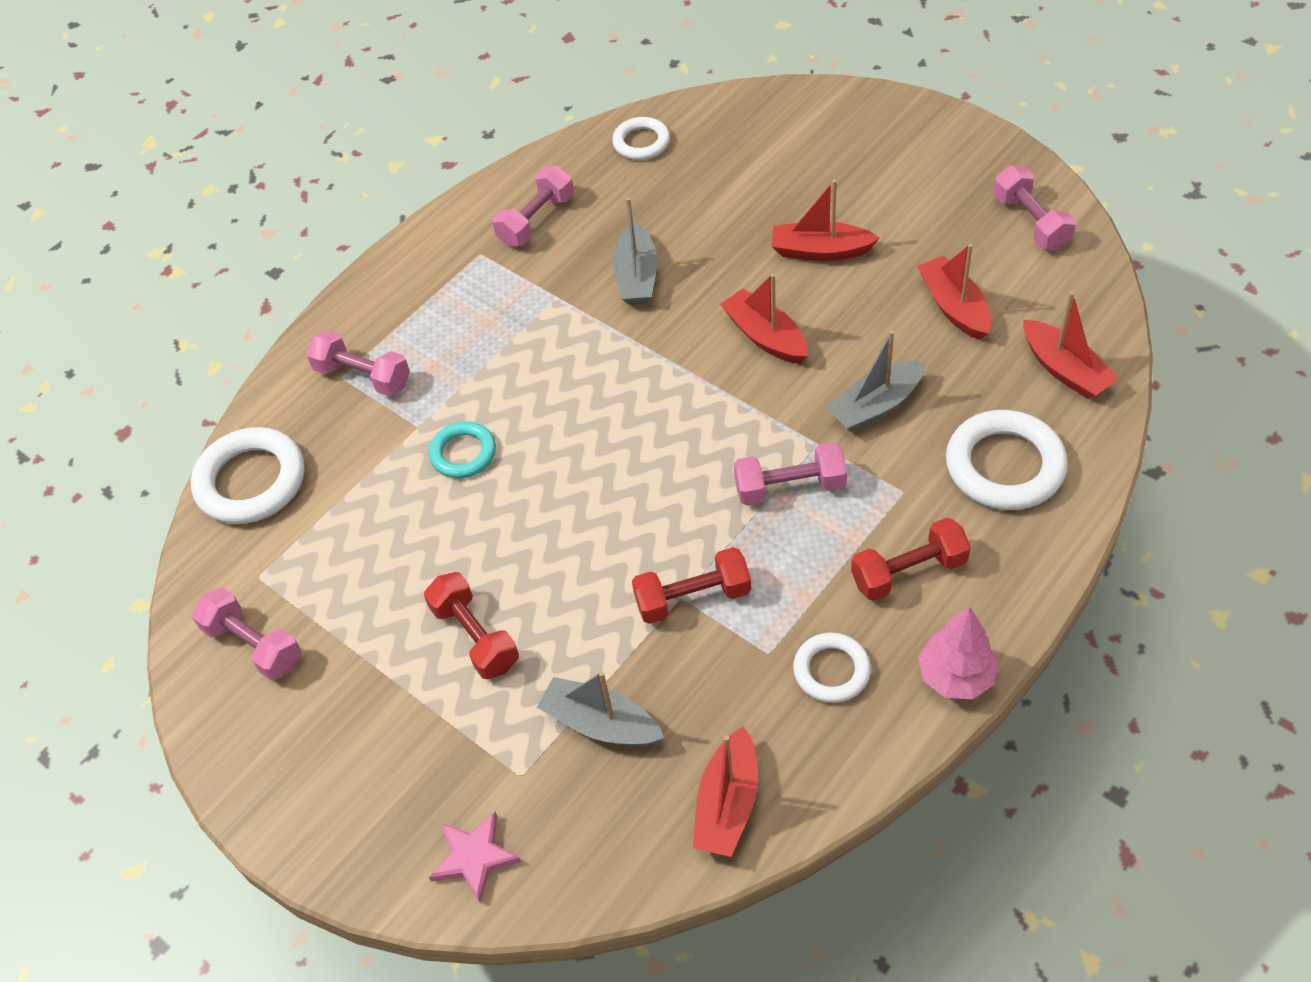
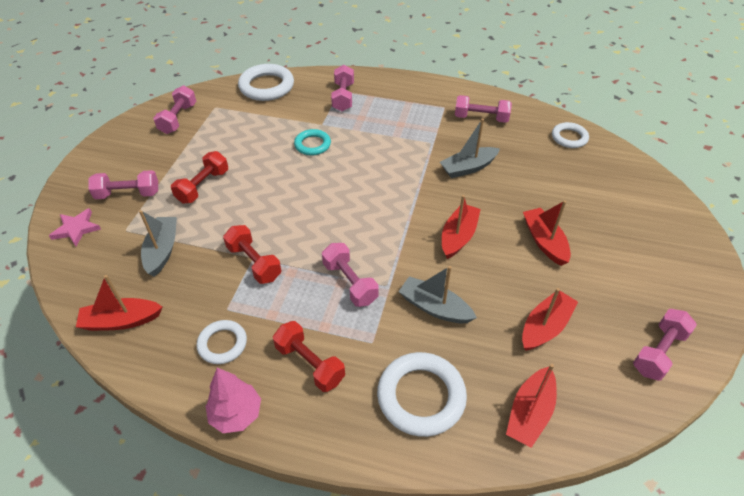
camera: 60 degrees right, 5 degrees down
none -> pink dumbbell [88,170,158,199]

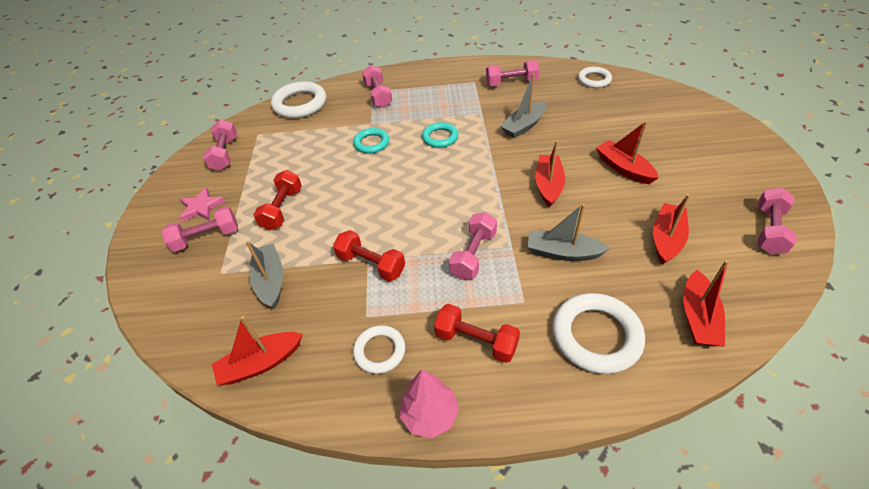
camera: 15 degrees left, 0 degrees up
pink star [49,208,101,246] -> pink star moved to [179,187,226,222]
pink dumbbell [322,243,379,307] -> pink dumbbell turned 75 degrees clockwise [449,212,497,280]
none -> turquoise ring [422,122,458,148]

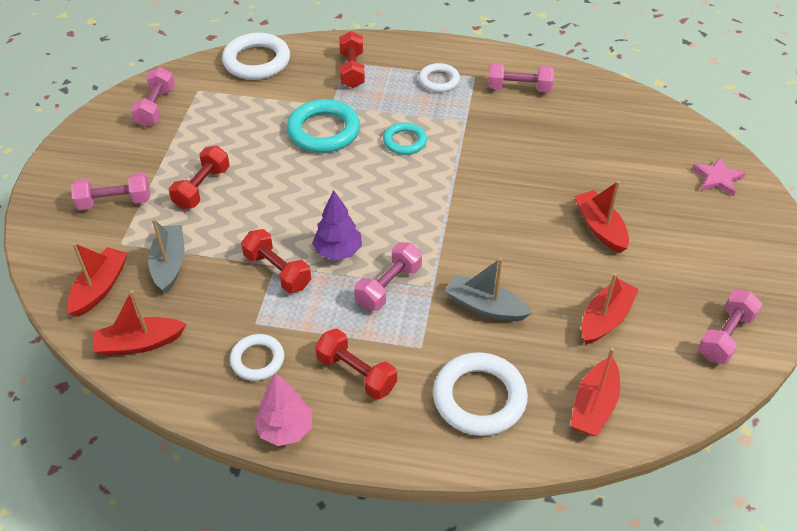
camera: 10 degrees right, 0 degrees up
pink star [179,187,226,222] -> pink star moved to [692,156,746,196]
turquoise ring [353,128,389,154] -> turquoise ring [287,99,360,153], size x1.68
pink dumbbell [362,65,392,108] -> red dumbbell [339,31,365,88]
grey boat [500,74,546,138] -> none
red boat [535,140,565,207] -> red boat moved to [67,243,128,317]
white ring [578,67,612,88] -> white ring moved to [419,63,460,92]
none -> purple tree [312,190,362,260]

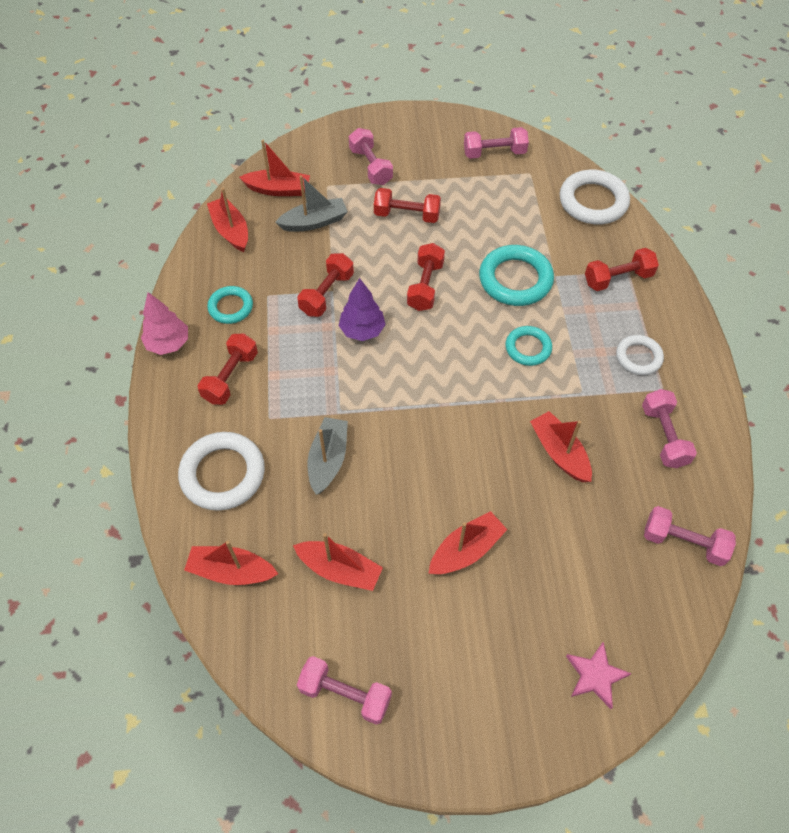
camera: 75 degrees right, 10 degrees up
white ring [230,334,284,381] -> turquoise ring [207,286,253,324]
pink dumbbell [354,242,422,311] -> pink dumbbell moved to [644,506,736,566]
none -> red dumbbell [407,243,445,311]
none -> red boat [530,411,592,482]

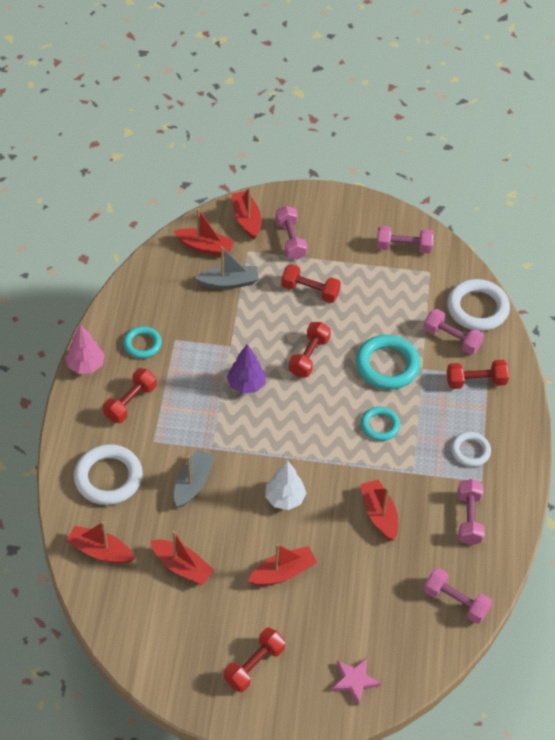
camera: 10 degrees right, 5 degrees down
red boat [207,188,248,252] -> red boat moved to [231,187,261,240]
red dumbbell [297,253,354,317] -> red dumbbell moved to [224,627,285,692]
pink dumbbell [297,656,392,725] -> pink dumbbell moved to [423,309,484,355]
none -> white tree [265,460,306,510]

